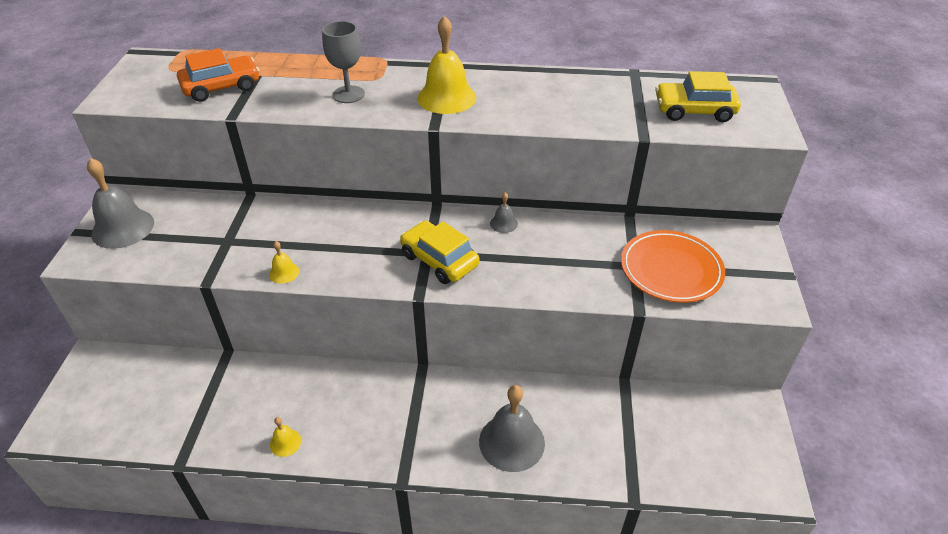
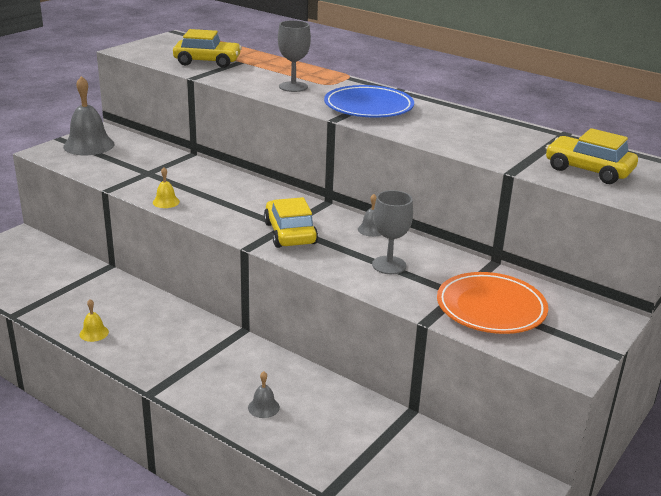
camera: 30 degrees right, 15 degrees down
orange car [177,48,259,102] -> yellow car [173,29,242,68]
yellow bell [417,16,476,114] -> blue plate [324,85,414,118]
grey bell [479,385,545,472] -> grey bell [248,371,280,418], size x0.47
none -> grey goblet [372,190,413,274]

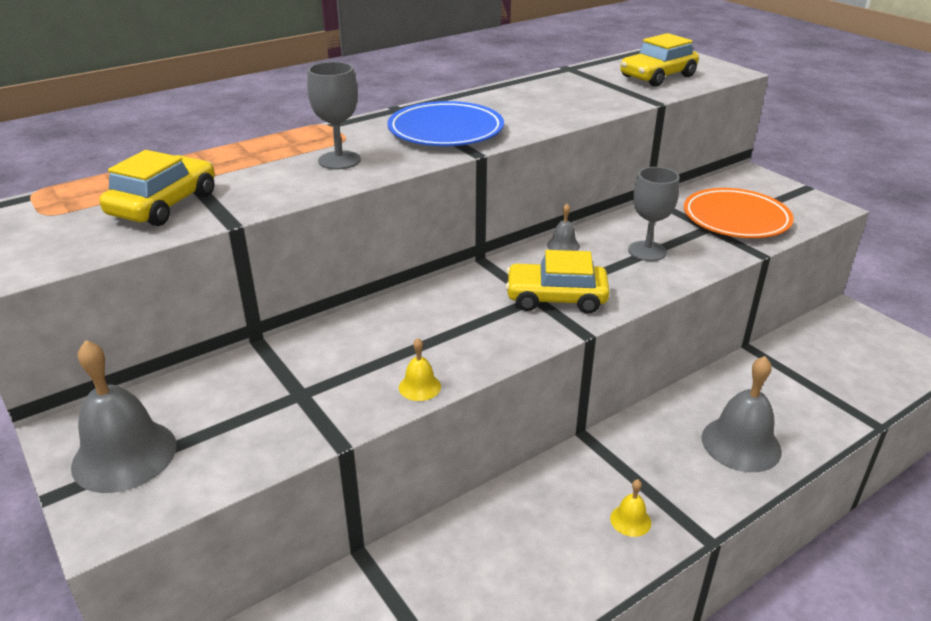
camera: 70 degrees left, 5 degrees up
yellow bell [80,299,109,342] -> yellow bell moved to [610,479,651,537]
grey bell [248,371,280,418] -> grey bell [701,356,782,472], size x2.12

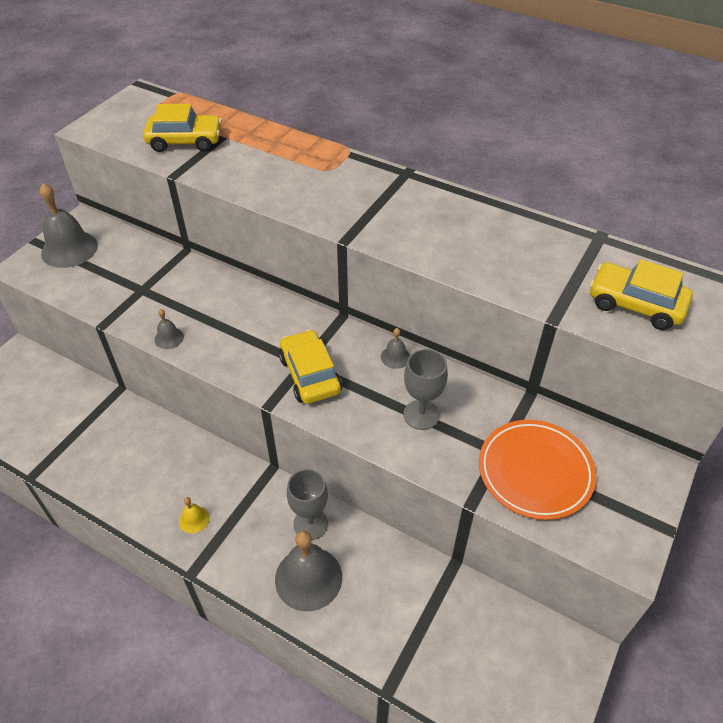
camera: 65 degrees right, 15 degrees up
grey goblet [307,62,361,170] -> grey goblet moved to [287,469,328,540]
blue plate [388,101,504,146] -> none
yellow bell [399,338,441,401] -> grey bell [154,309,184,349]

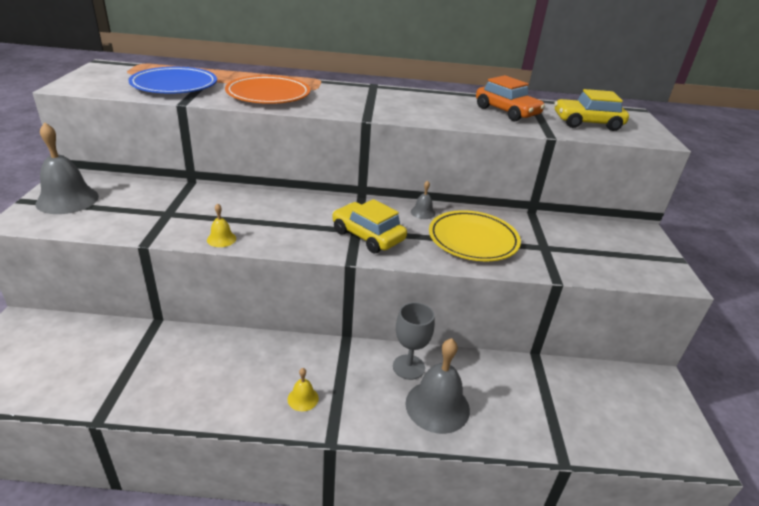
camera: 30 degrees left, 15 degrees down
yellow car [143,104,222,152] -> blue plate [129,67,217,94]
grey bell [154,309,184,349] -> yellow bell [207,203,236,247]
grey goblet [403,349,448,430] -> yellow plate [429,210,521,261]
orange plate [479,420,596,520] -> orange plate moved to [225,75,310,104]
none -> orange car [476,75,545,121]

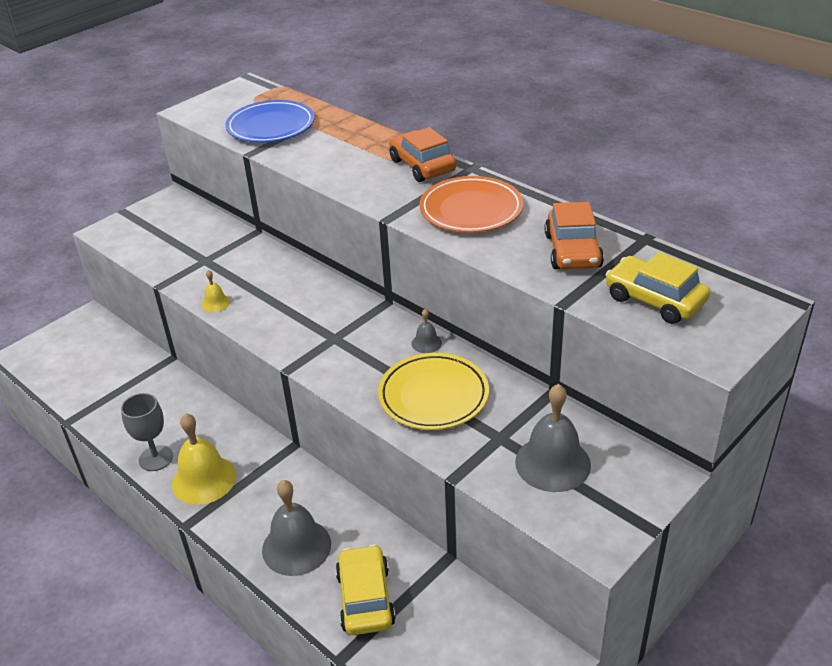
camera: 45 degrees right, 5 degrees up
grey bell [35,122,99,214] -> grey bell moved to [515,384,591,492]
orange plate [225,75,310,104] -> orange plate moved to [419,176,524,233]
yellow bell [288,368,319,411] -> yellow bell [172,413,236,505], size x2.12
yellow car [332,199,407,253] -> yellow car moved to [335,544,396,635]
grey goblet [393,302,435,380] -> grey goblet moved to [121,393,173,471]
none -> orange car [389,127,456,182]

